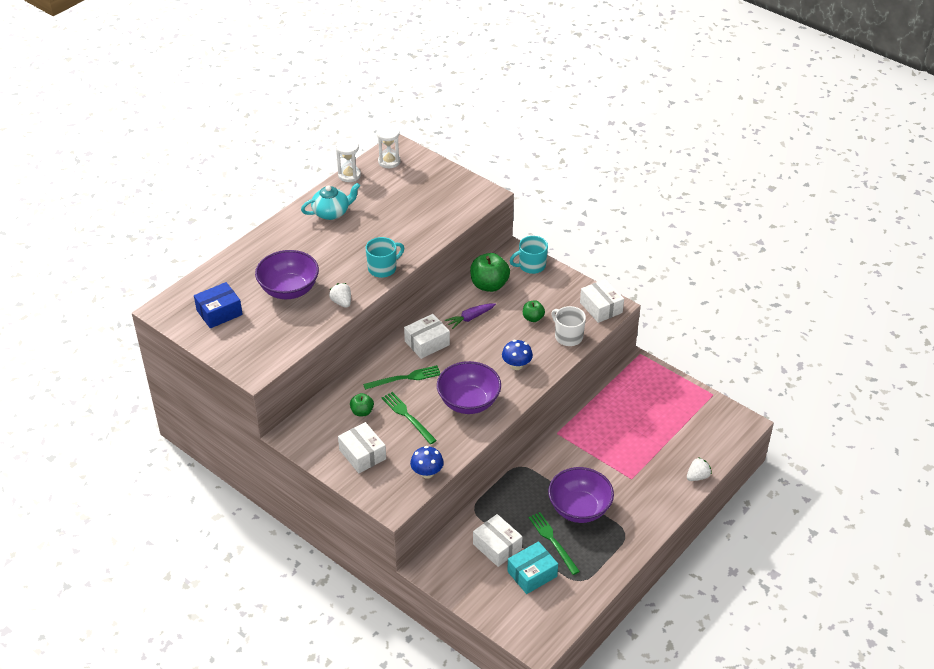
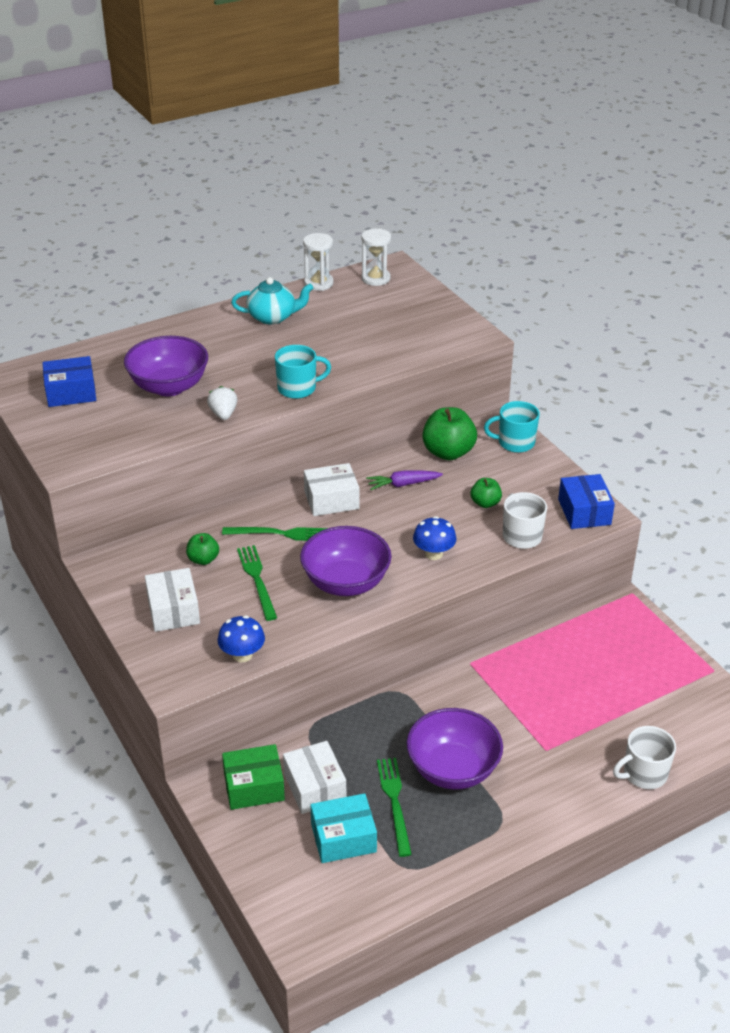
camera: 20 degrees right, 5 degrees down
white box [580,279,624,323] -> blue box [558,474,615,529]
white strawberry [687,457,712,481] -> white mug [613,726,676,789]
none -> green box [222,744,285,810]

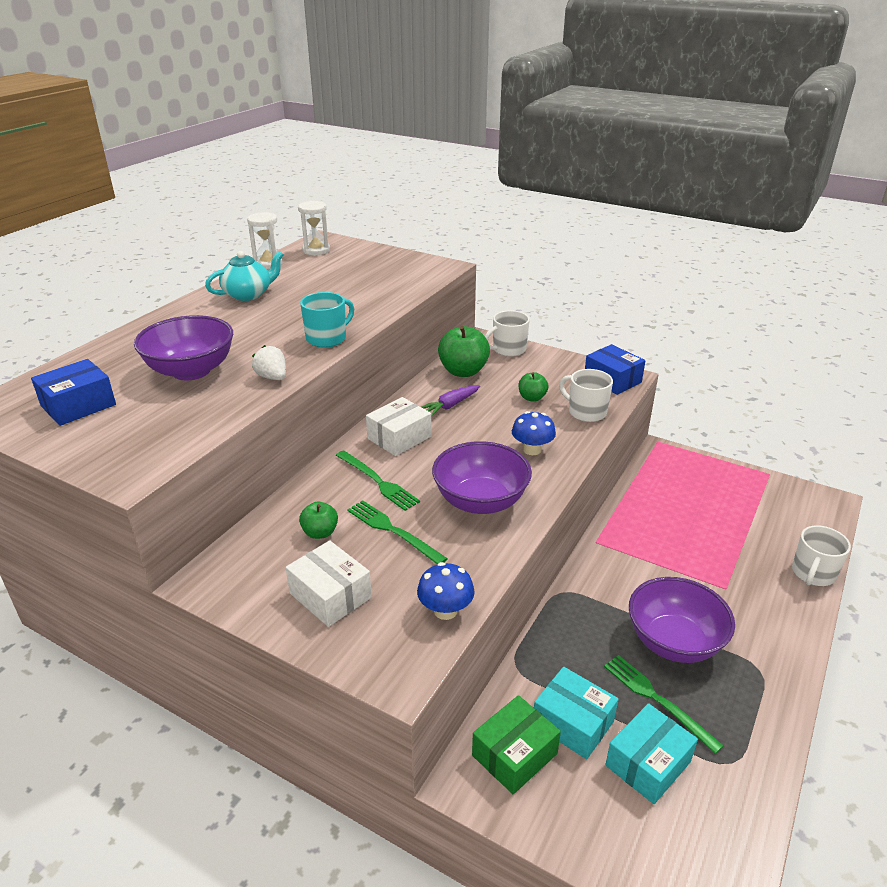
camera: 30 degrees left, 5 degrees down
green fork [222,527,328,541] -> green fork turned 75 degrees clockwise [336,450,420,511]
white box [283,741,346,814] -> turquoise box [534,667,619,759]
turquoise mug [484,401,540,453] -> white mug [485,311,530,357]

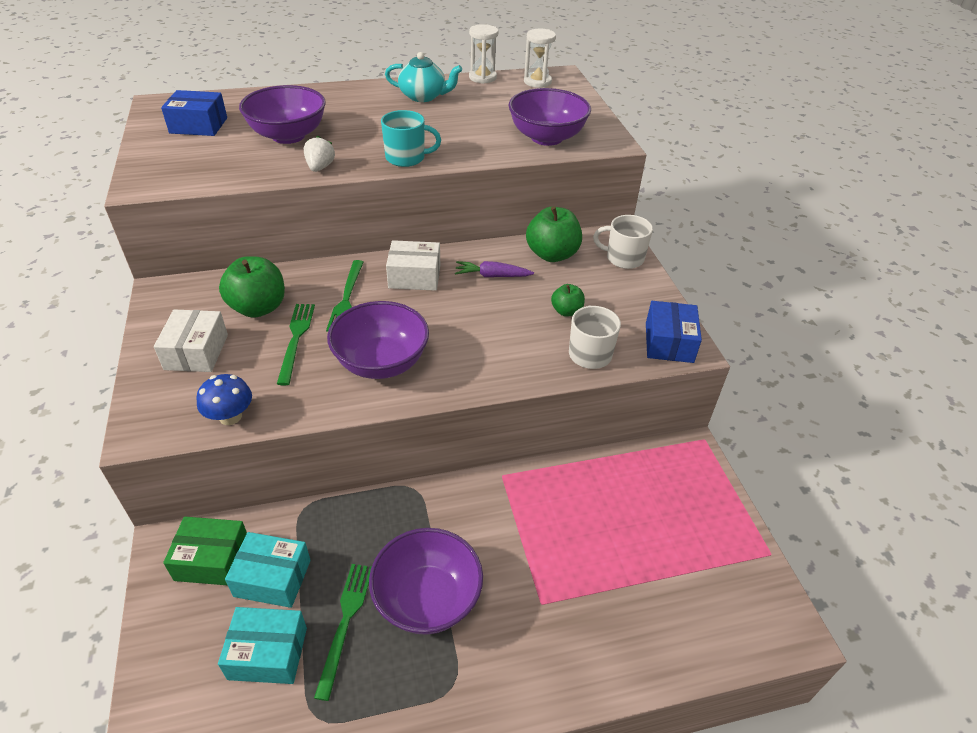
camera: 45 degrees right, 10 degrees up
green apple [299,501,338,539] -> green apple [219,256,285,318], size x1.82
blue mushroom [512,411,556,455] -> none
turquoise box [534,667,619,759] -> turquoise box turned 75 degrees counterclockwise [225,532,311,608]
white mug [792,525,851,586] -> none
none -> purple bowl [508,88,591,146]

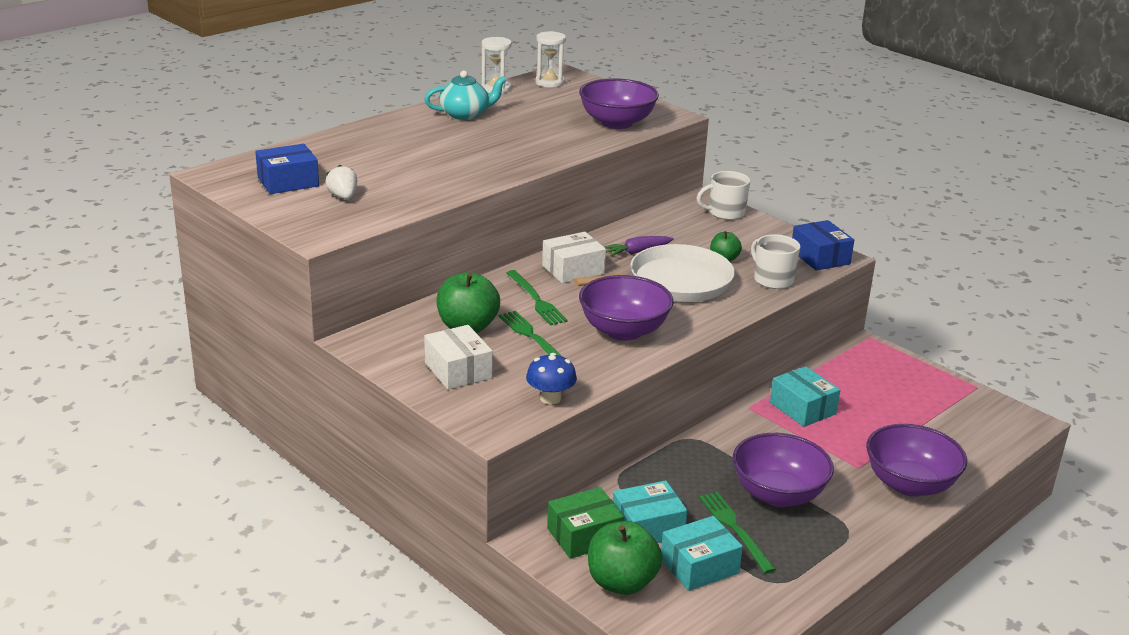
camera: 30 degrees left, 15 degrees down
purple bowl [239,85,326,144] -> purple bowl moved to [866,424,967,497]
white strawberry [304,136,335,172] -> white strawberry moved to [325,165,357,199]
turquoise mug [381,110,441,167] -> none
green apple [526,207,582,262] -> green apple moved to [588,521,662,595]
none -> white pan [574,244,735,302]
none -> turquoise box [770,366,840,427]

